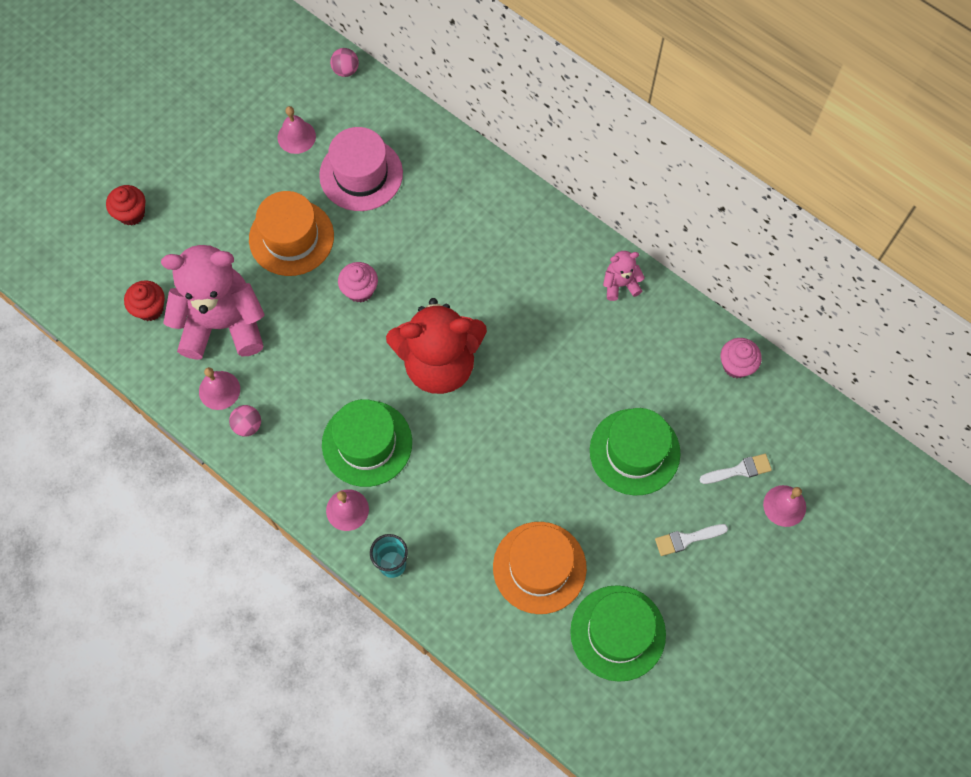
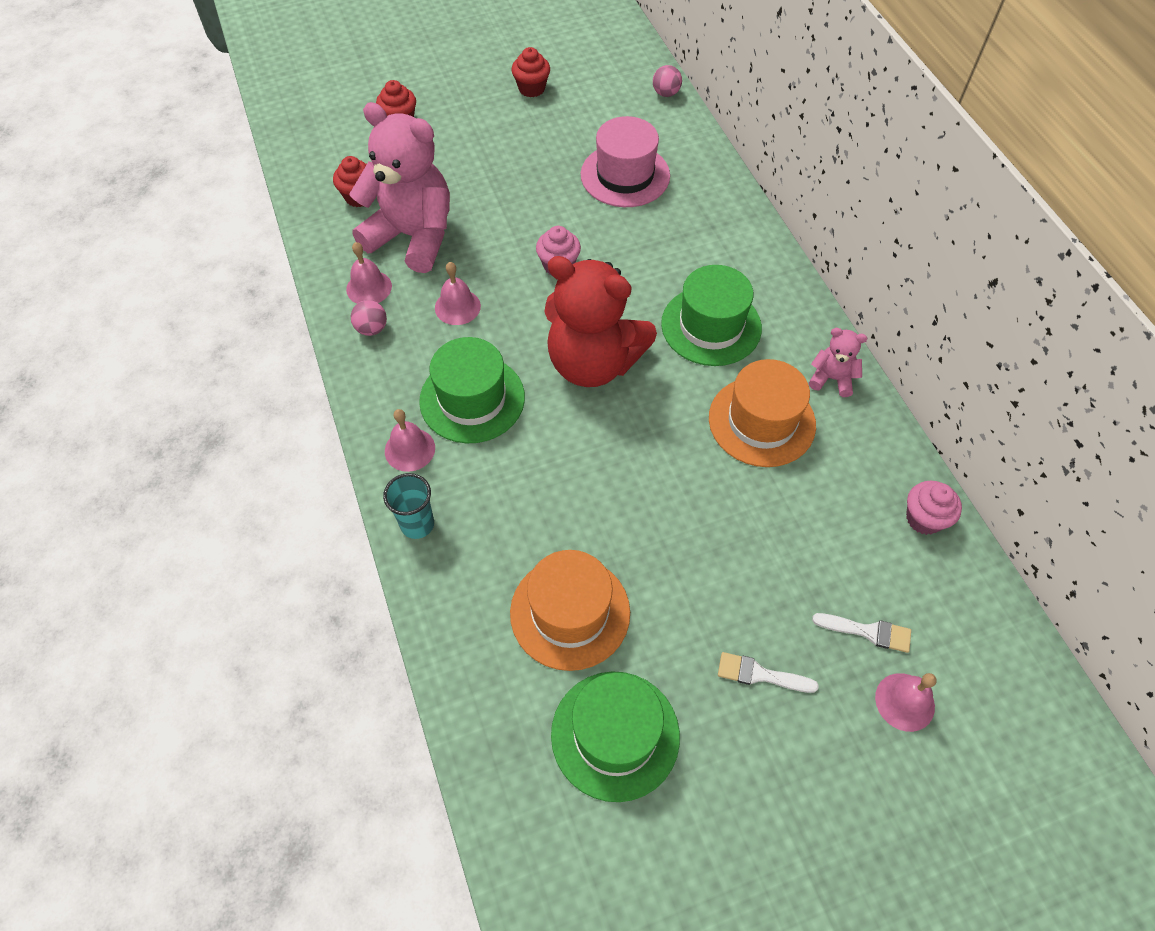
camera: 30 degrees right, 10 degrees down
orange hat [249,191,334,276] -> orange hat moved to [709,359,816,467]
pink bell [278,106,316,154] -> pink bell moved to [435,262,481,325]
green hat [590,408,681,495] -> green hat moved to [661,265,762,366]
none -> red cupcake [511,47,550,97]

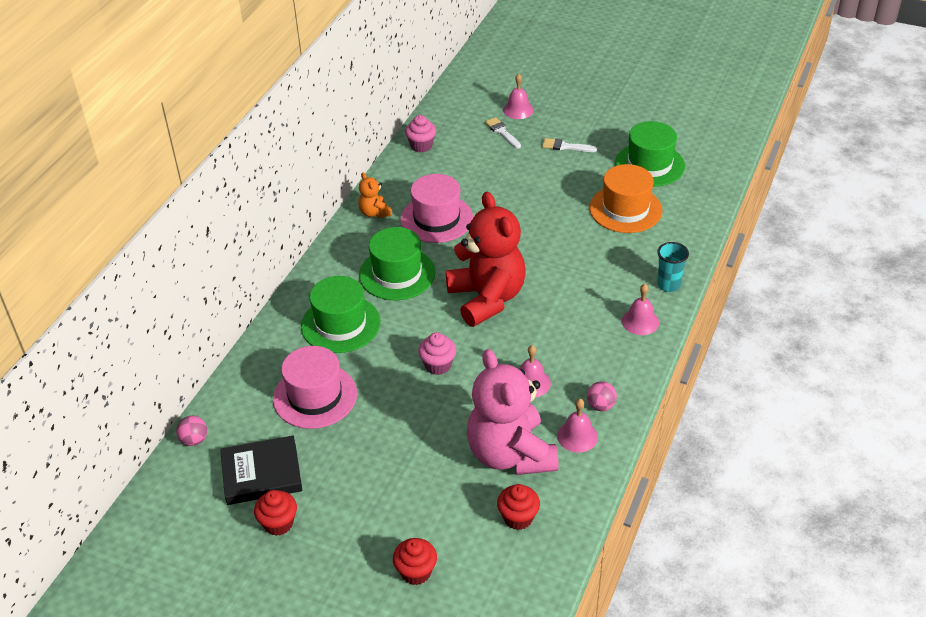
camera: 135 degrees left, 15 degrees down
green hat [419,337,525,443] -> green hat moved to [301,276,380,353]
orange hat [709,359,816,467] -> pink hat [400,174,473,243]
white brush [718,652,819,693] -> white brush turned 135 degrees clockwise [542,138,597,152]
pink teddy bear [809,328,867,397] -> orange teddy bear [358,172,392,218]
none -> black book [220,435,302,505]

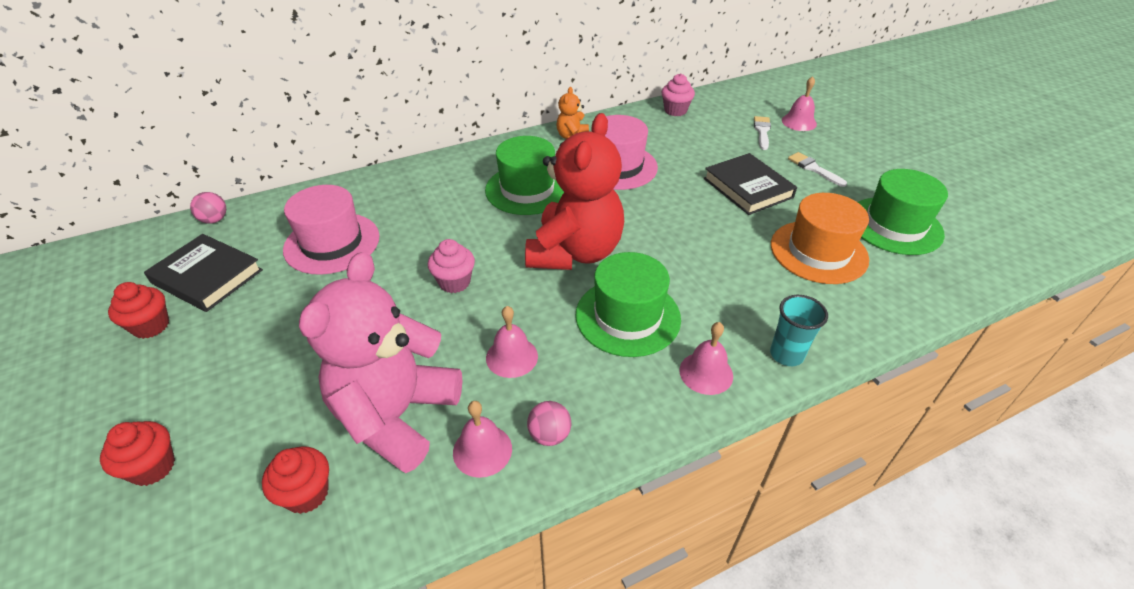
camera: 40 degrees right, 0 degrees up
green hat [301,276,380,353] -> green hat moved to [575,252,681,357]
none -> black book [704,153,797,215]

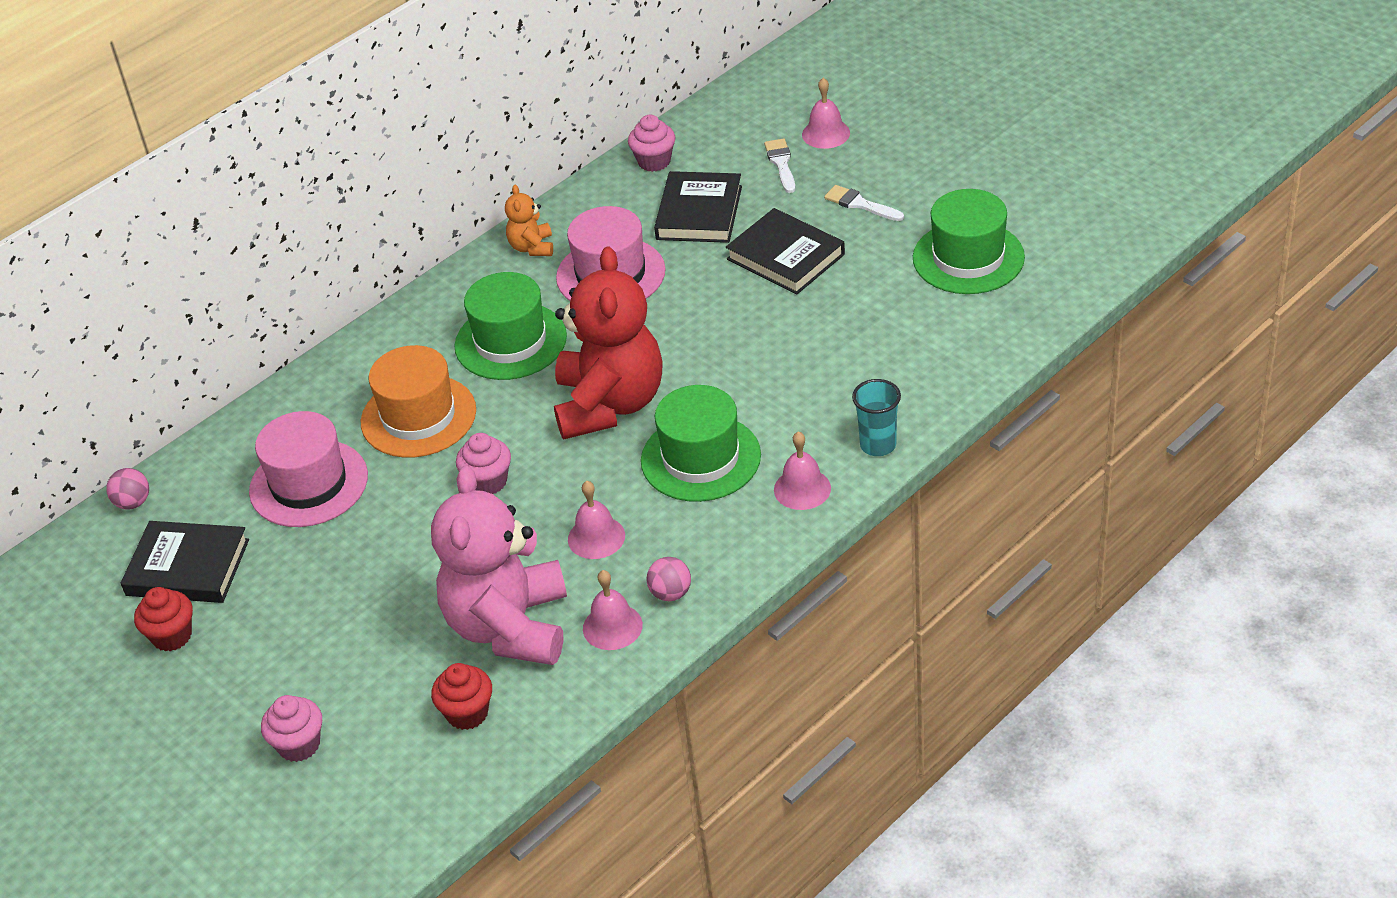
camera: 15 degrees left, 0 degrees up
red cupcake [100,421,175,486] -> pink cupcake [261,695,322,762]
orange hat [771,193,869,284] -> orange hat moved to [361,345,476,458]
none -> black book [654,171,742,243]

